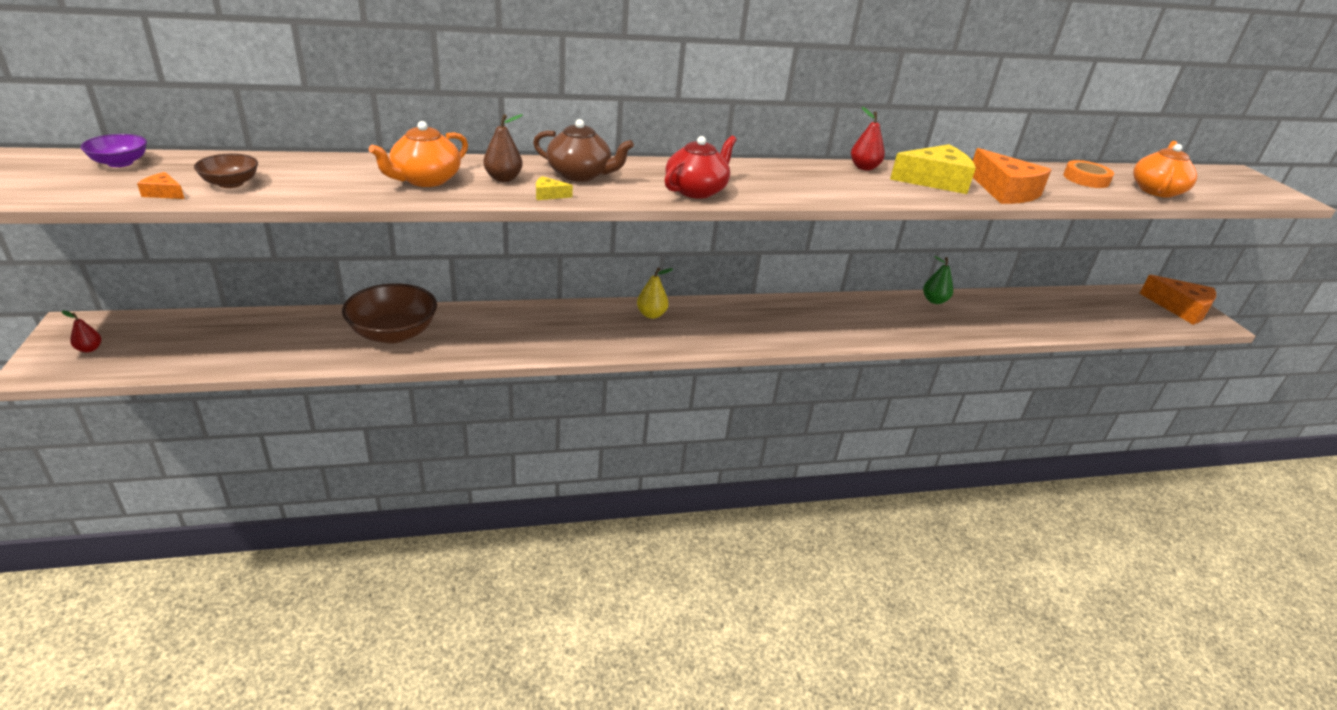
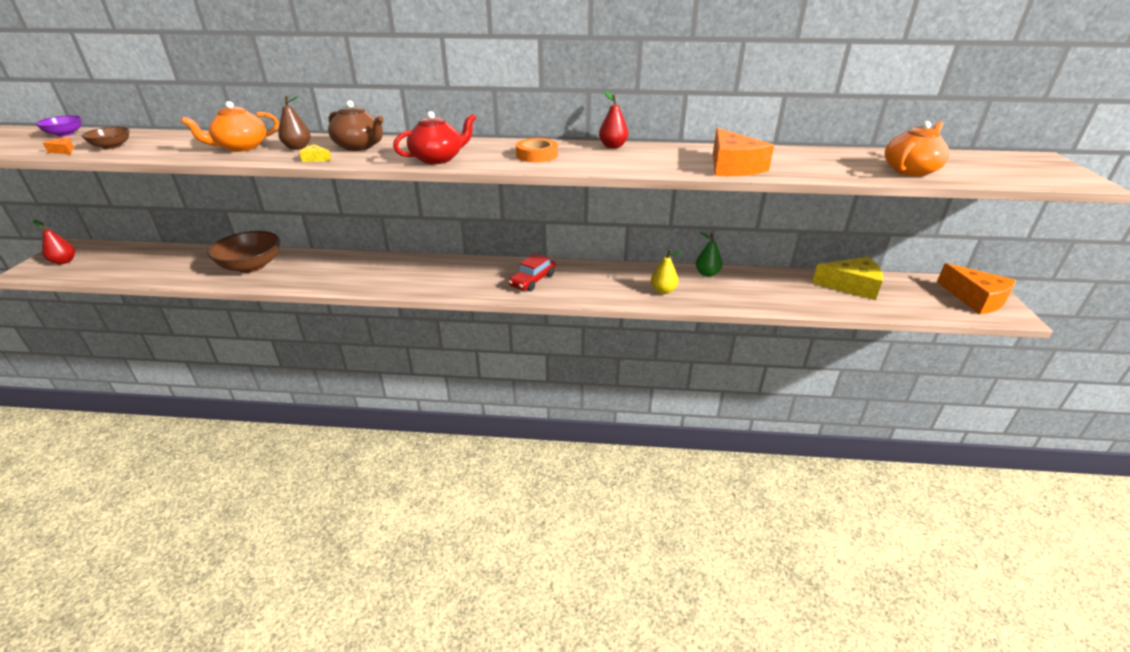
camera: 20 degrees right, 0 degrees up
red pear [62,310,102,353] -> red pear [33,220,75,264], size x1.50
yellow pear [637,267,673,319] -> yellow pear moved to [651,250,683,294]
yellow cheese [890,144,976,194] -> yellow cheese moved to [812,257,883,300]
orange tape [1063,160,1114,188] -> orange tape moved to [516,138,558,162]
none -> red car [508,253,556,291]

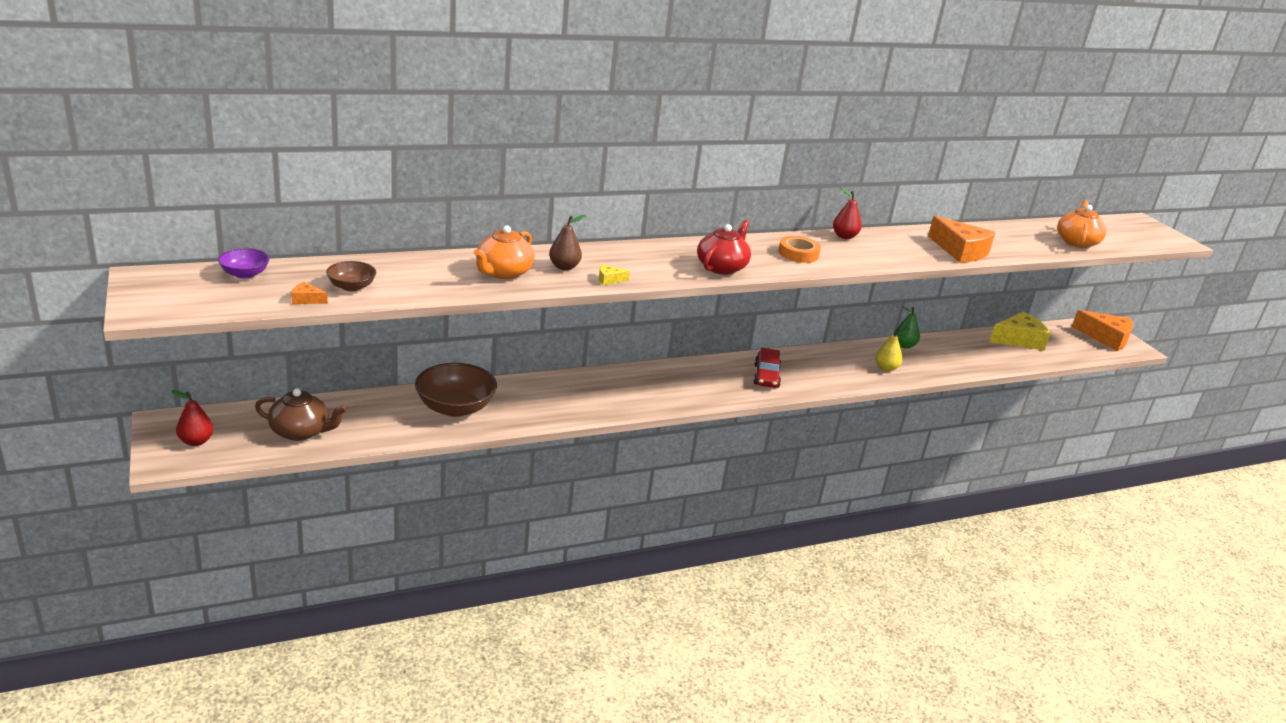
camera: 30 degrees left, 5 degrees down
brown teapot [328,100,384,151] -> brown teapot moved to [255,388,347,441]

